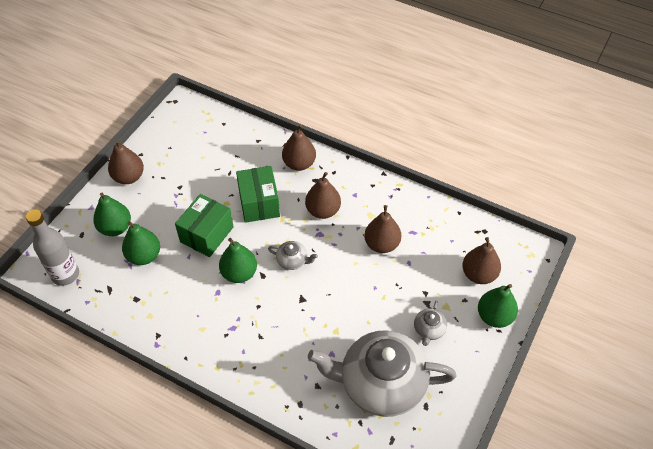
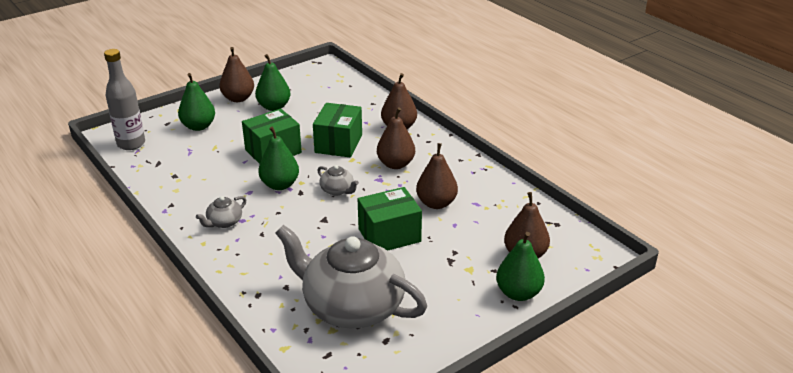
camera: 25 degrees right, 20 degrees down
green pear [122,221,160,265] -> green pear moved to [255,54,291,111]
grey teapot [414,301,447,346] -> grey teapot moved to [196,196,246,228]
none -> green box [358,187,422,251]

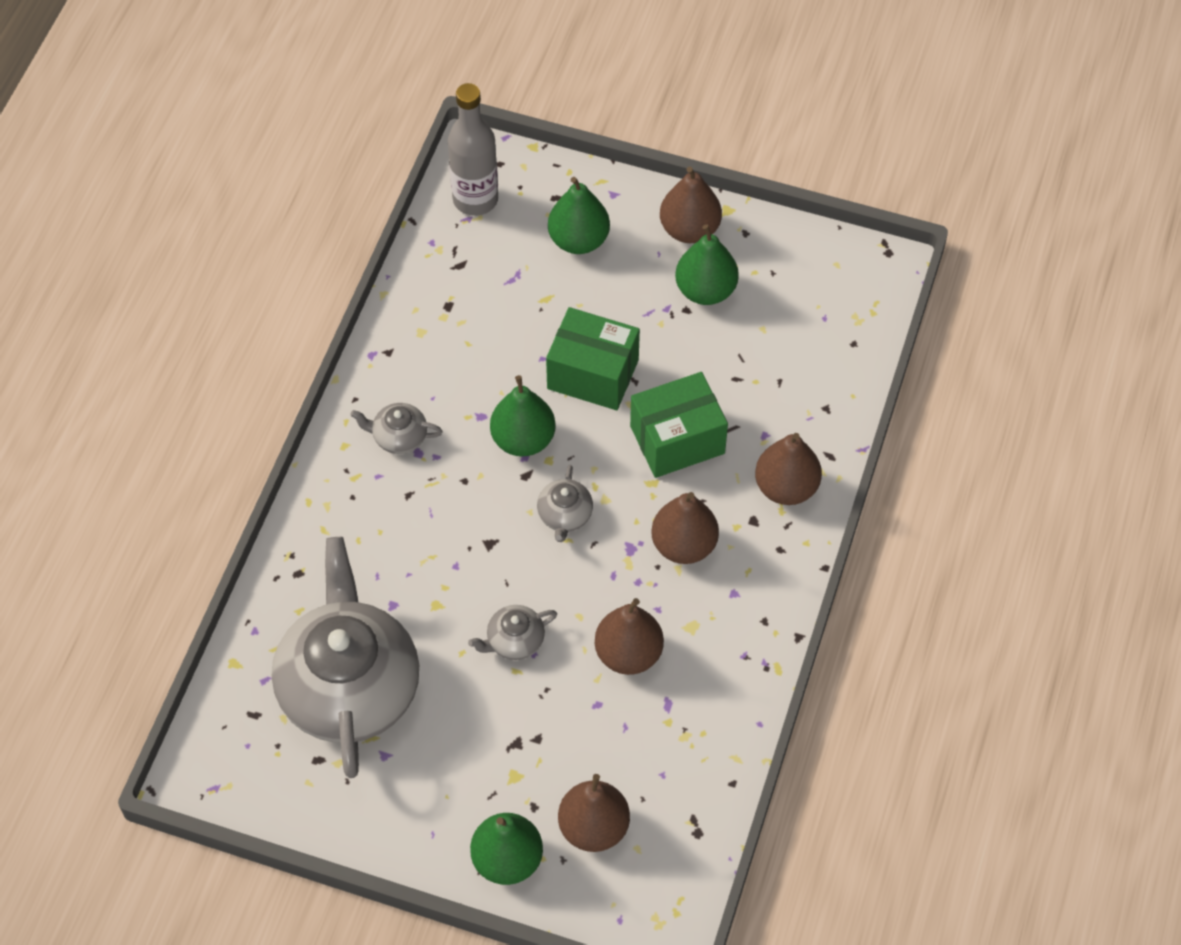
camera: 55 degrees right, 25 degrees up
green box [358,187,422,251] -> grey teapot [468,605,557,660]

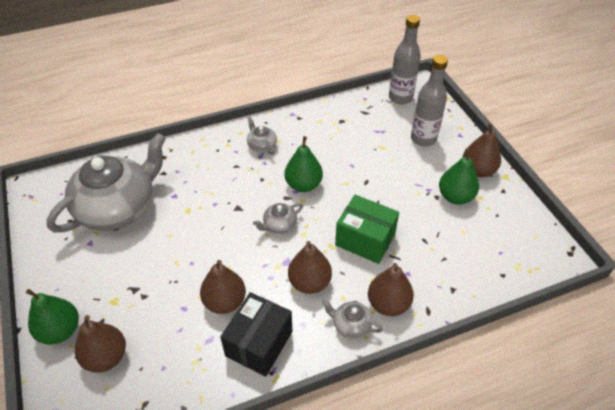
camera: 50 degrees right, 10 degrees down
grey teapot [468,605,557,660] -> grey teapot moved to [322,300,383,339]
green box [546,307,640,410] -> none
green pear [548,177,610,254] -> grey bottle [411,55,448,147]
none -> black box [220,292,292,377]

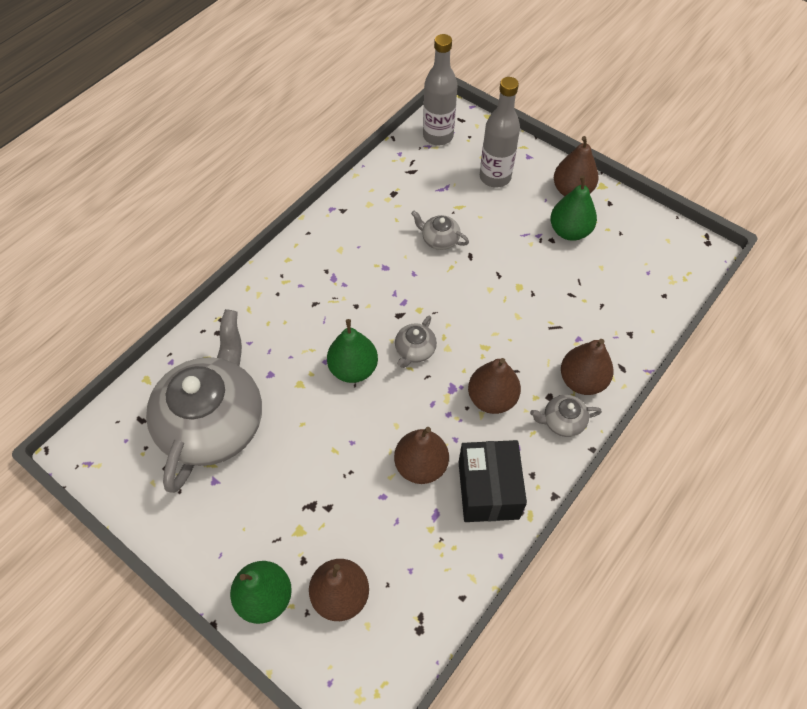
camera: 30 degrees left, 10 degrees up
grey teapot [247,116,277,154] -> grey teapot moved to [411,211,469,250]
green pear [285,136,323,192] -> green pear moved to [327,319,378,383]
green box [335,195,399,264] -> none

